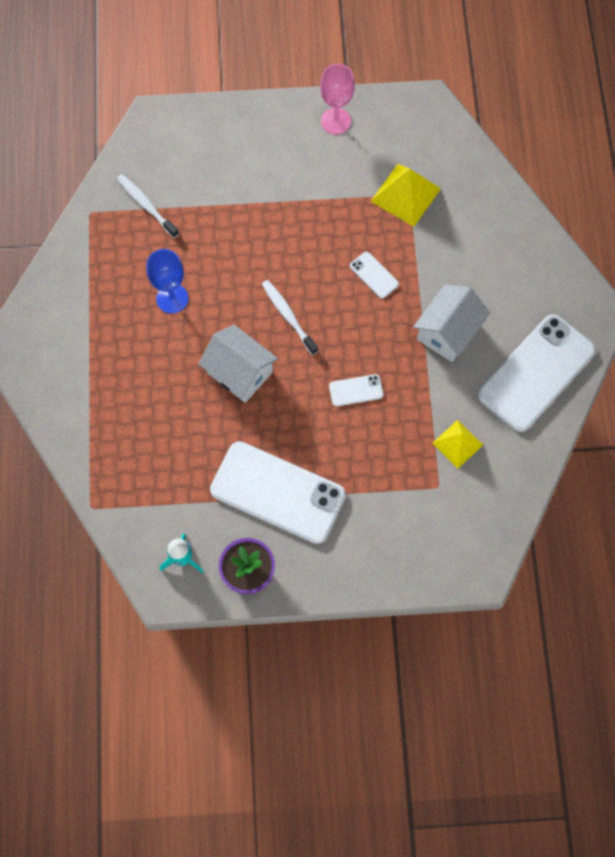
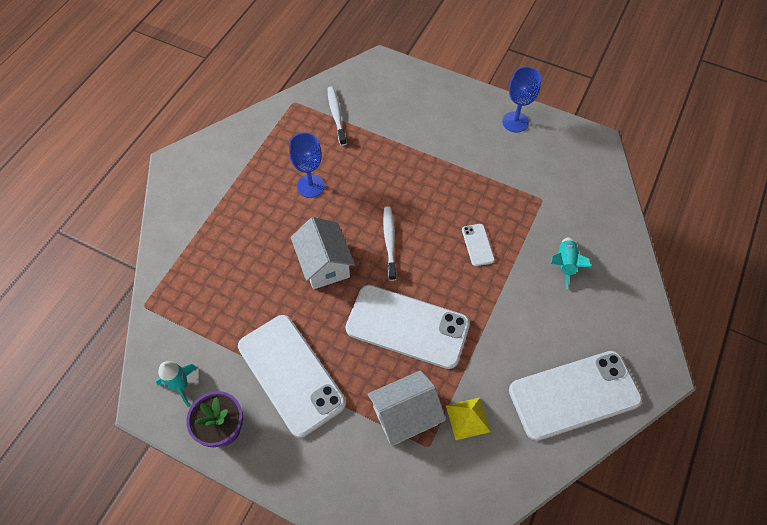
camera: 30 degrees right, 10 degrees down
pink goblet [320,64,355,135] -> blue goblet [502,67,541,133]
white phone [329,374,384,406] -> white phone [346,285,470,369], size x2.38
yellow pyramid [370,164,441,227] -> none
white house [413,284,490,362] -> white house moved to [368,370,446,446]
none -> turquoise rocket [551,237,592,290]

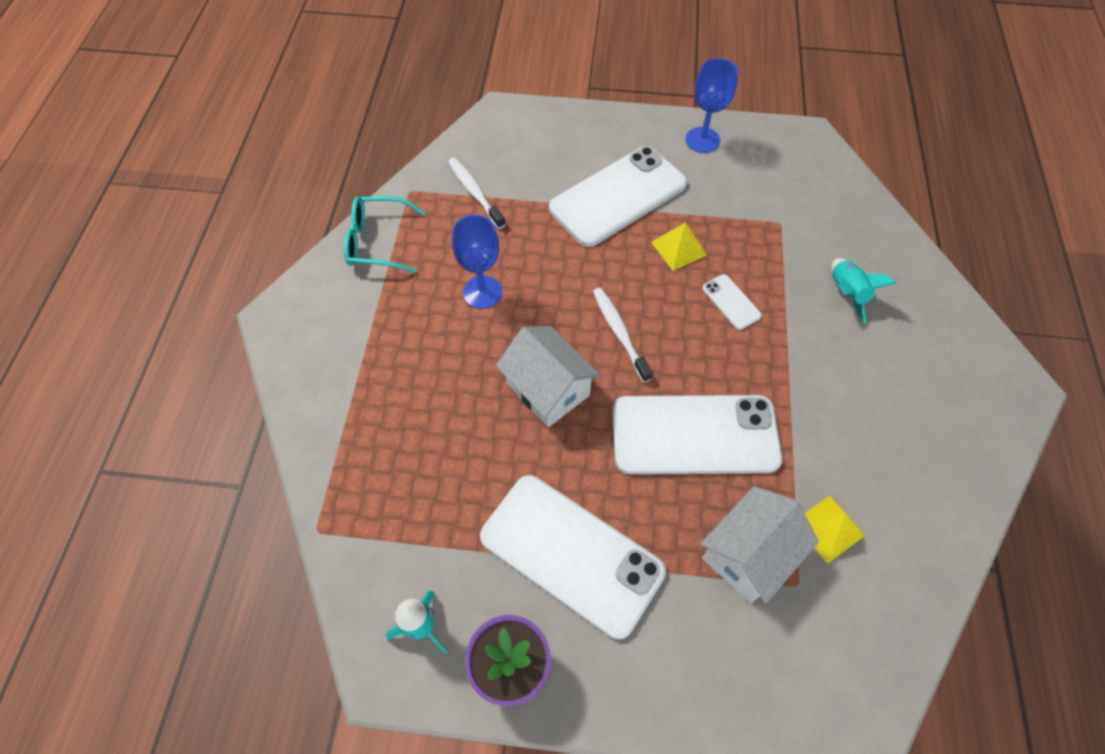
camera: 20 degrees left, 0 degrees up
white phone [509,351,642,441] -> white phone moved to [549,146,687,247]
none -> turquoise glasses [344,196,425,273]
none -> yellow pyramid [651,223,707,271]

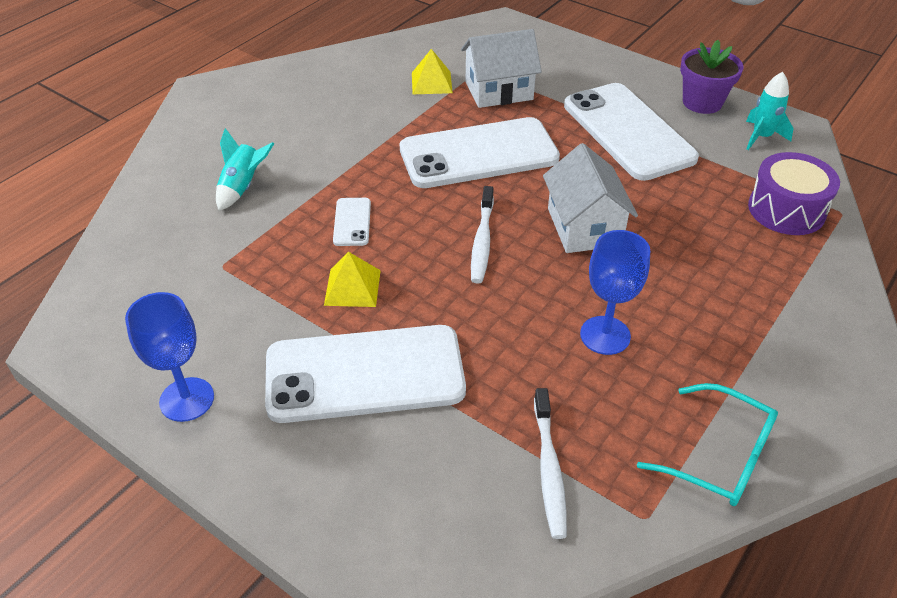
camera: 150 degrees left, 15 degrees down
white phone [612,395,783,474] -> white phone turned 45 degrees counterclockwise [399,117,560,188]
none -> purple drum [748,152,840,235]

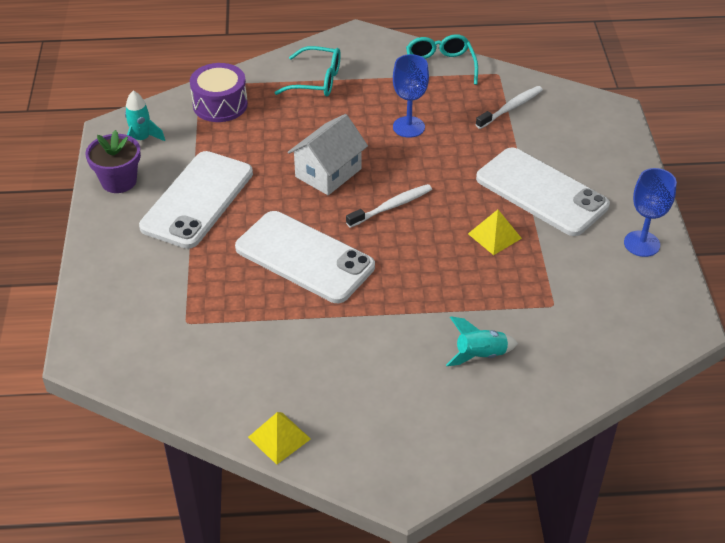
camera: 130 degrees left, 0 degrees up
white phone [333,198,371,246] -> none
yellow pyramid [412,49,453,94] -> yellow pyramid moved to [248,412,311,465]
white house [461,29,542,108] -> none
none -> turquoise glasses [275,46,341,96]

